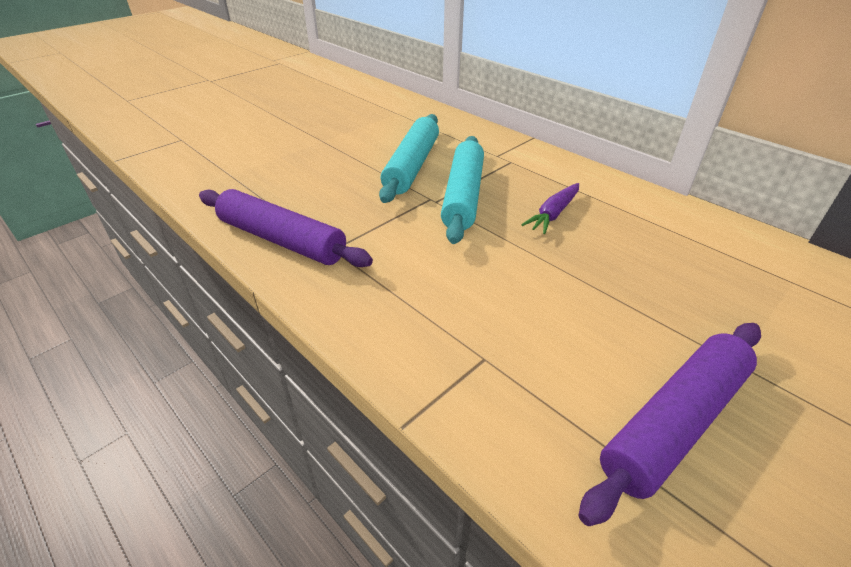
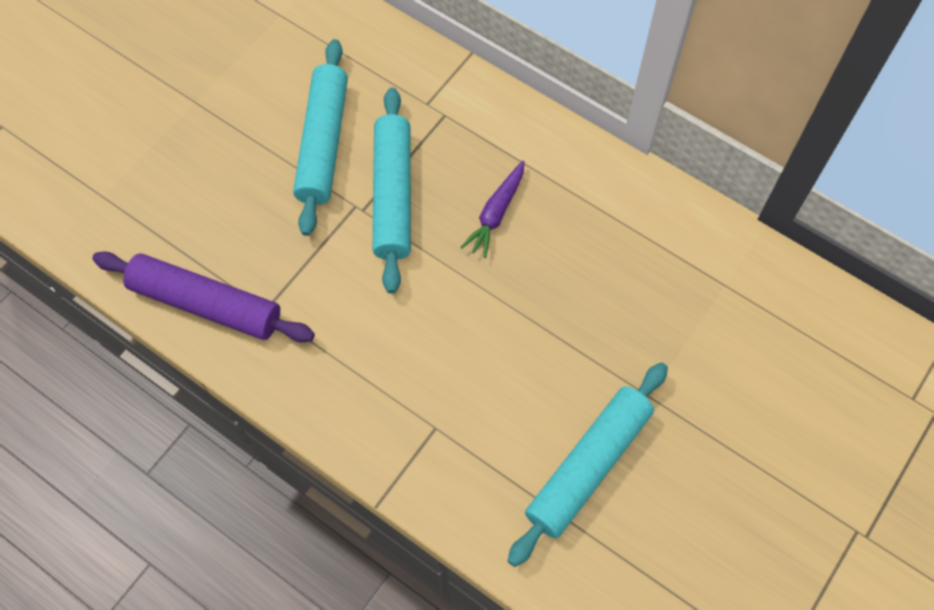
camera: 10 degrees left, 25 degrees up
purple rolling pin [578,323,761,526] -> turquoise rolling pin [508,362,668,567]

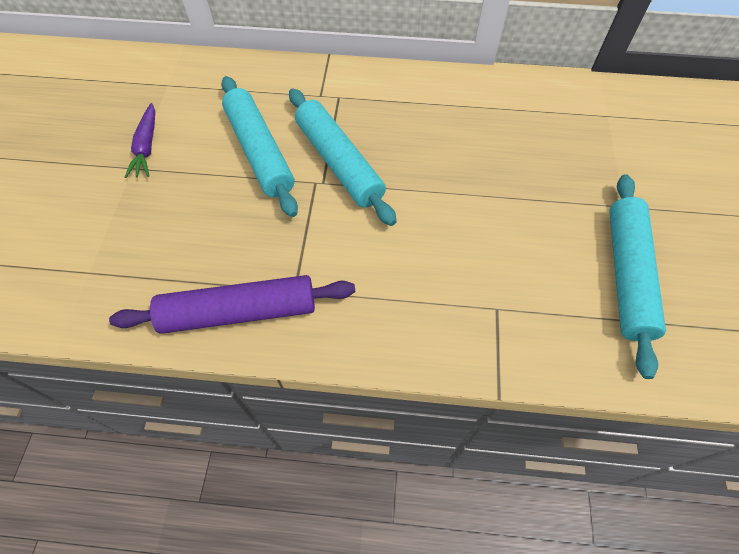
camera: 30 degrees left, 5 degrees down
purple carrot [461,161,524,258] -> purple carrot moved to [125,103,155,178]

